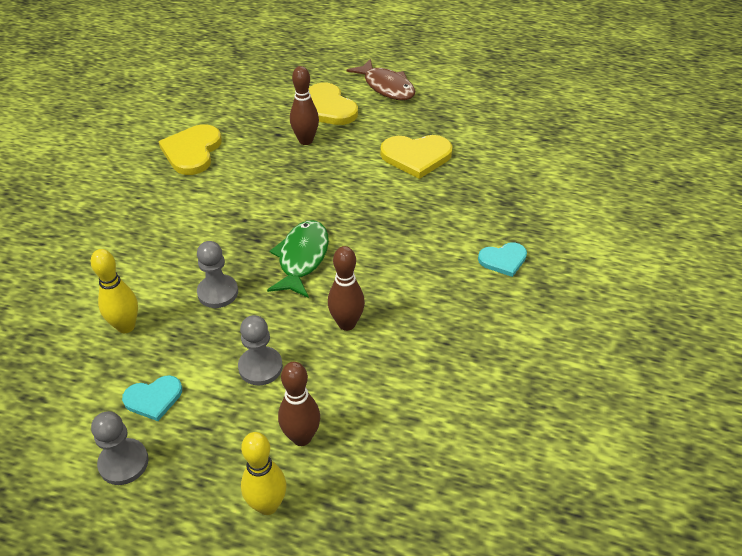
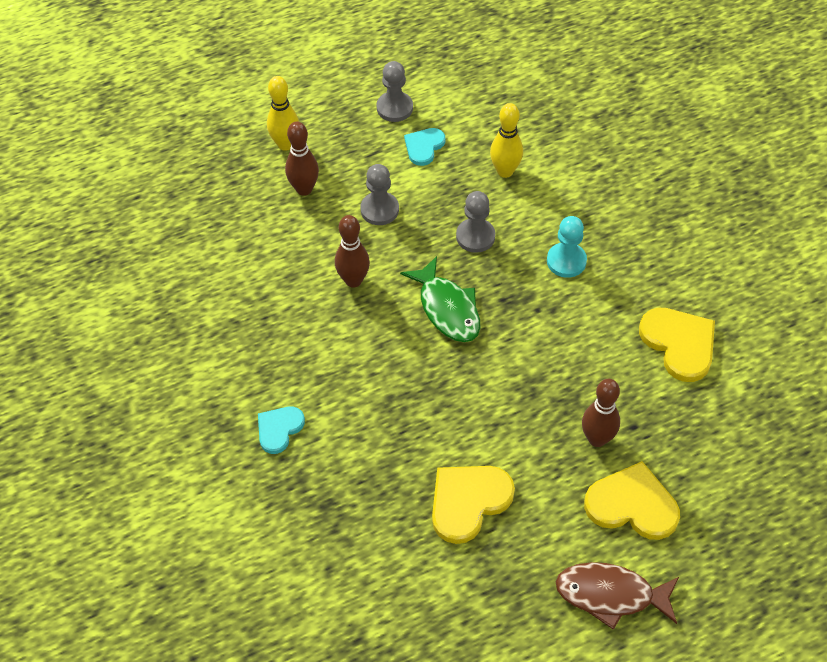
camera: 140 degrees right, 10 degrees up
none -> turquoise pawn [547,216,587,278]

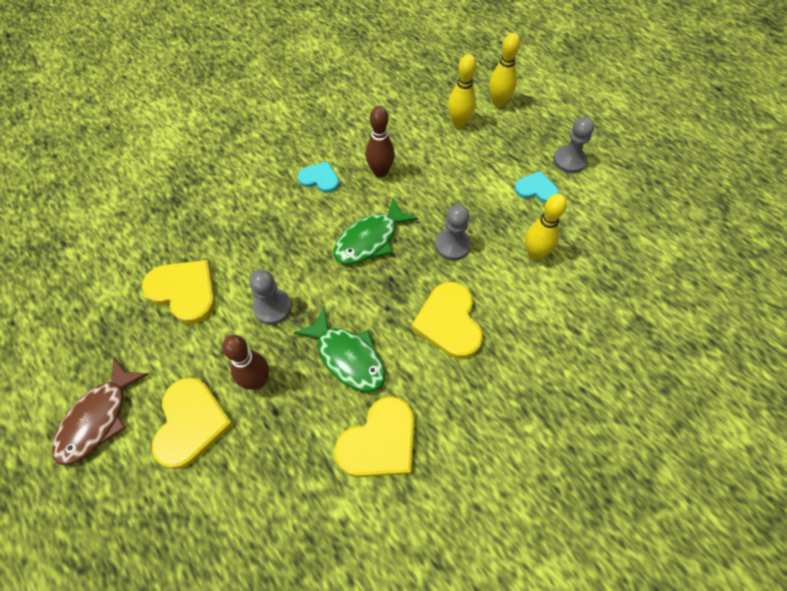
camera: 75 degrees right, 5 degrees up
turquoise heart [258,407,305,454] -> turquoise heart moved to [298,161,339,193]
brown bowling pin [285,121,319,196] -> yellow bowling pin [448,54,476,128]
grey pawn [360,164,399,225] -> grey pawn moved to [249,270,292,324]
turquoise pawn [547,216,587,278] -> yellow heart [411,282,483,359]
brown fish [556,562,679,630] -> brown fish turned 150 degrees counterclockwise [52,357,149,465]
none -> green fish [294,308,385,392]

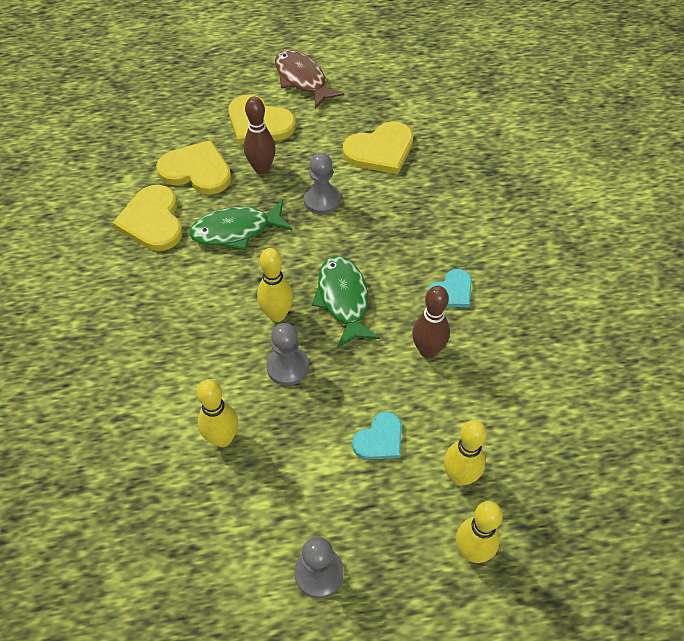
camera: 120 degrees right, 5 degrees down
yellow heart [411,282,483,359] -> yellow heart moved to [156,140,231,195]
turquoise heart [514,171,559,203] -> turquoise heart moved to [352,412,402,459]
none -> yellow bowling pin [257,248,293,322]

